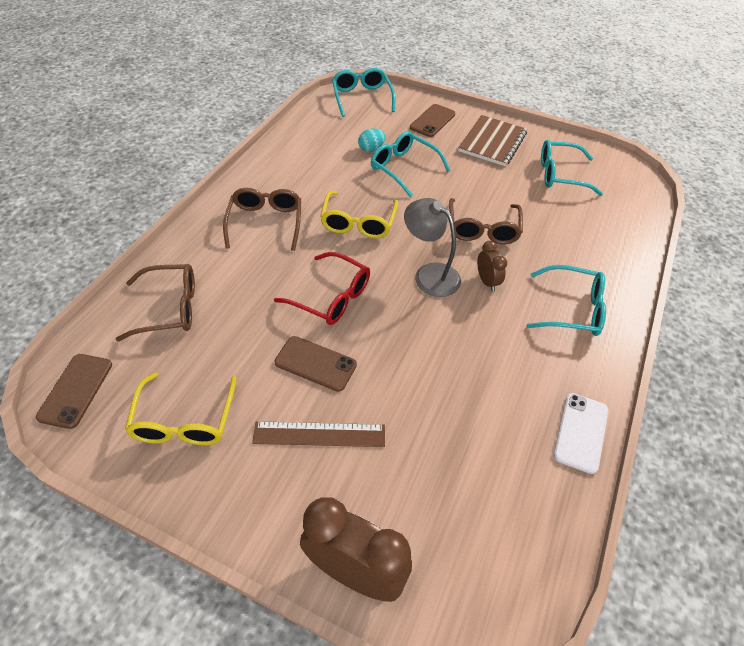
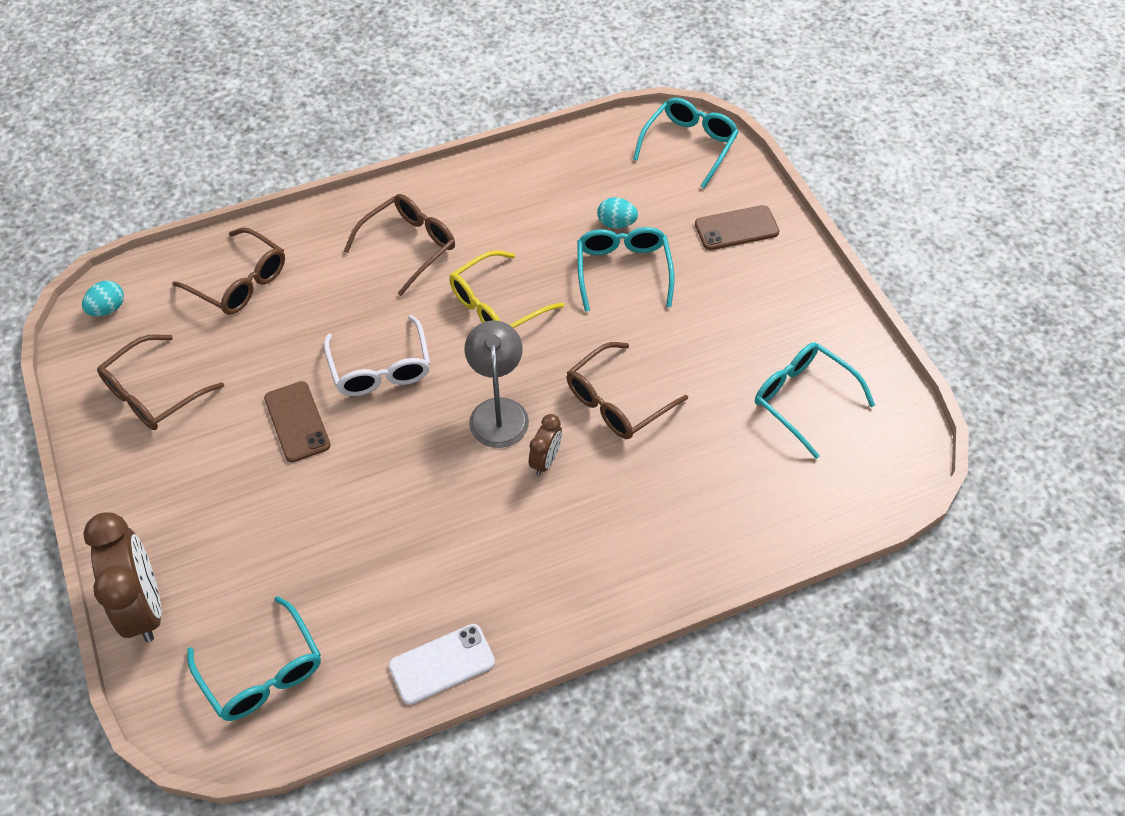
camera: 45 degrees right, 5 degrees up
brown phone [36,354,112,429] -> turquoise egg [82,281,124,316]
yellow glasses [125,373,237,445] -> brown glasses [97,334,224,430]
brown ruler [252,421,385,447] -> none
red glasses [274,252,370,325] -> white glasses [324,315,430,396]
brown notebook [458,115,527,166] -> none
turquoise glasses [527,265,606,336] -> turquoise glasses moved to [187,596,321,721]

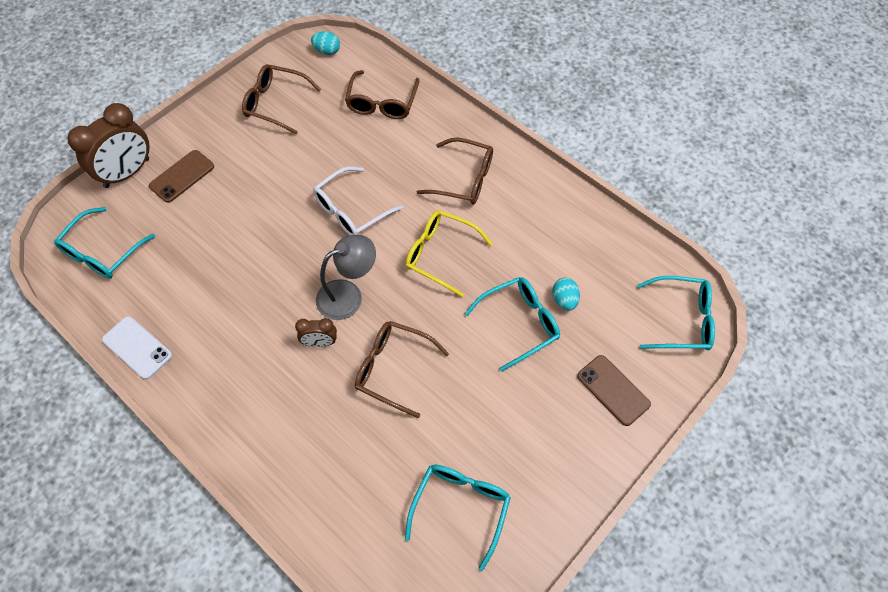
camera: 65 degrees right, 5 degrees up
brown phone [264,381,331,462] -> brown phone moved to [149,150,214,203]

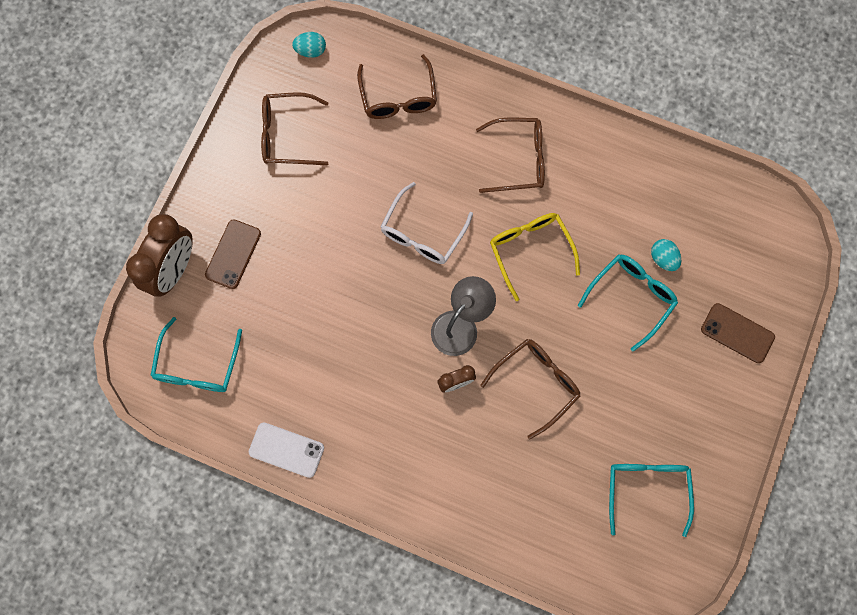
camera: 20 degrees left, 15 degrees up
brown glasses [355,321,449,418] -> brown glasses turned 135 degrees clockwise [480,339,581,439]
yellow glasses [405,210,493,297] -> yellow glasses turned 60 degrees clockwise [490,213,580,301]
turquoise glasses [637,276,715,350] -> none

